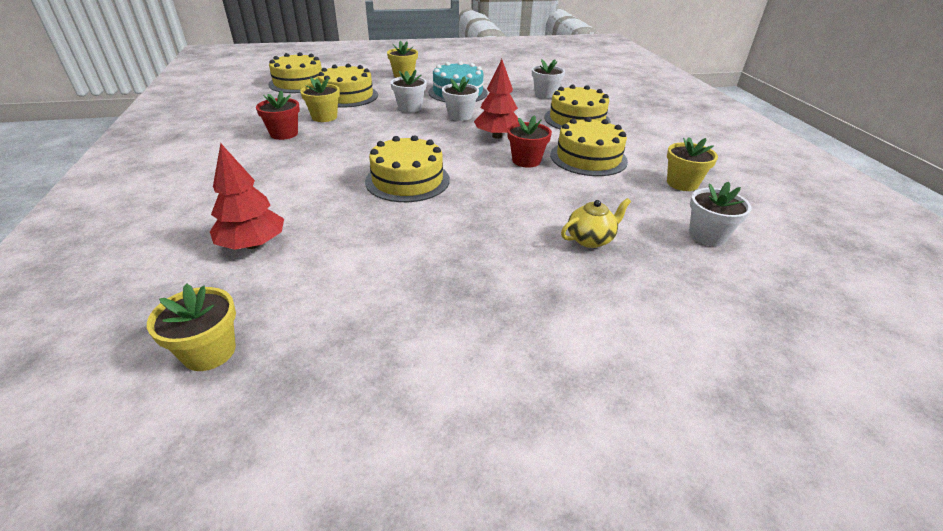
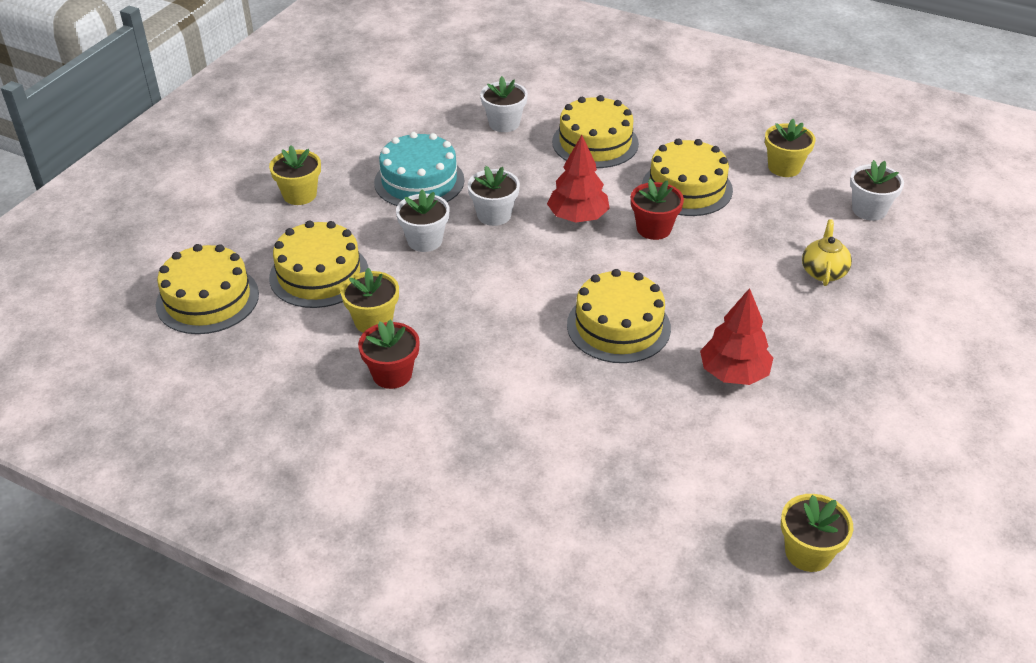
camera: 50 degrees left, 5 degrees up
red tree [210,143,284,250] -> red tree moved to [700,288,773,385]

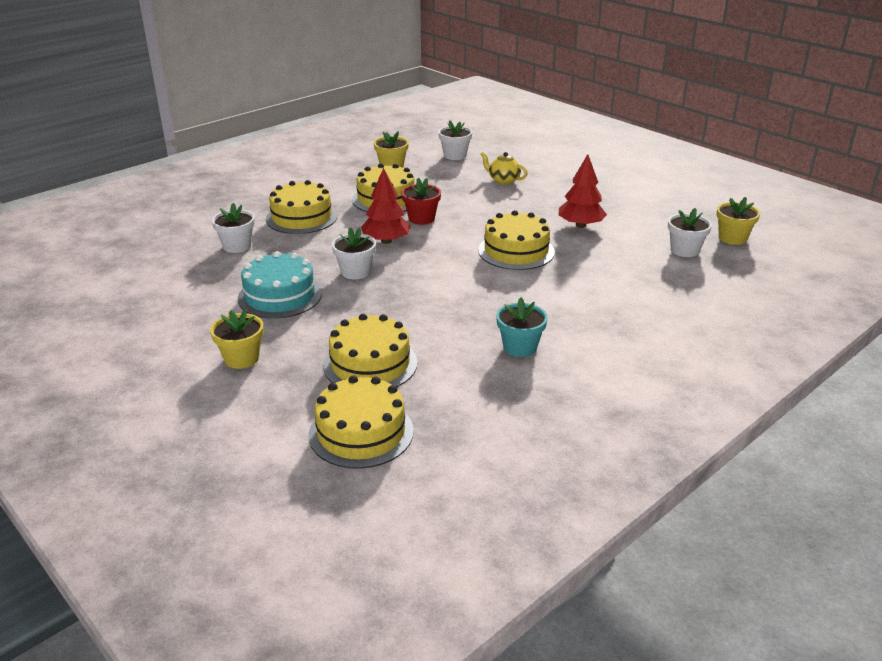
camera: 70 degrees left, 10 degrees down
yellow flower pot [341,268,399,333] -> none
red flower pot [358,319,420,389] -> turquoise flower pot [496,297,548,357]
white flower pot [396,189,450,252] -> white flower pot moved to [668,208,712,257]

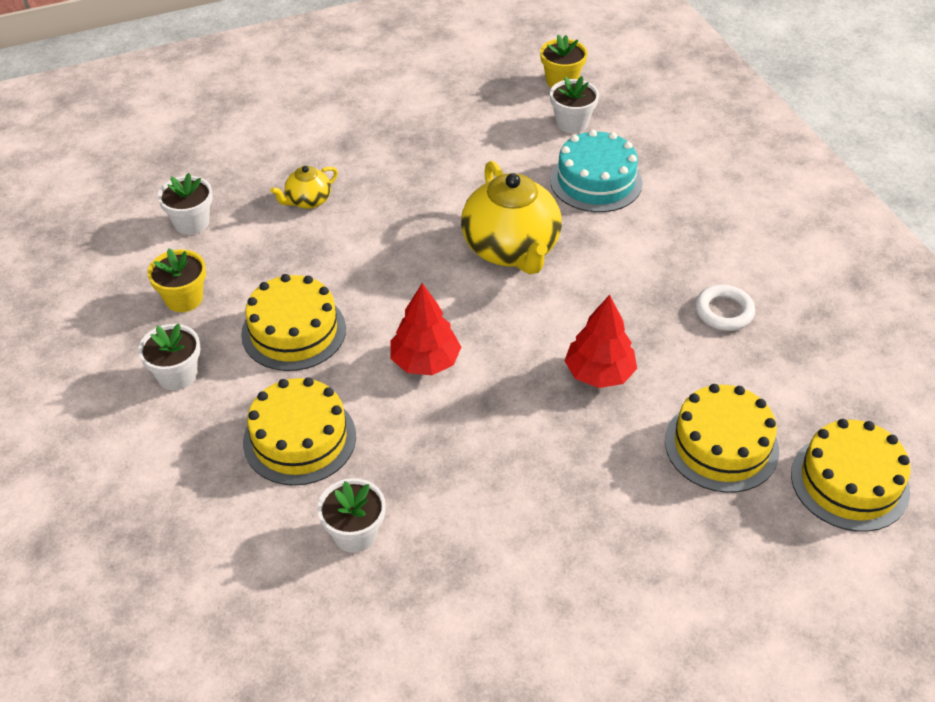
camera: 70 degrees left, 15 degrees up
yellow flower pot [210,309,264,369] -> none
turquoise cake [238,251,322,319] -> turquoise cake moved to [550,130,643,212]
white flower pot [332,227,376,279] -> white flower pot moved to [138,323,201,390]
red flower pot [401,178,441,225] -> none
yellow cake [478,210,555,270] -> yellow teapot [461,161,562,274]
turquoise flower pot [496,297,548,357] -> white ring [695,285,755,331]
red tree [559,154,607,228] -> red tree moved to [565,295,637,388]

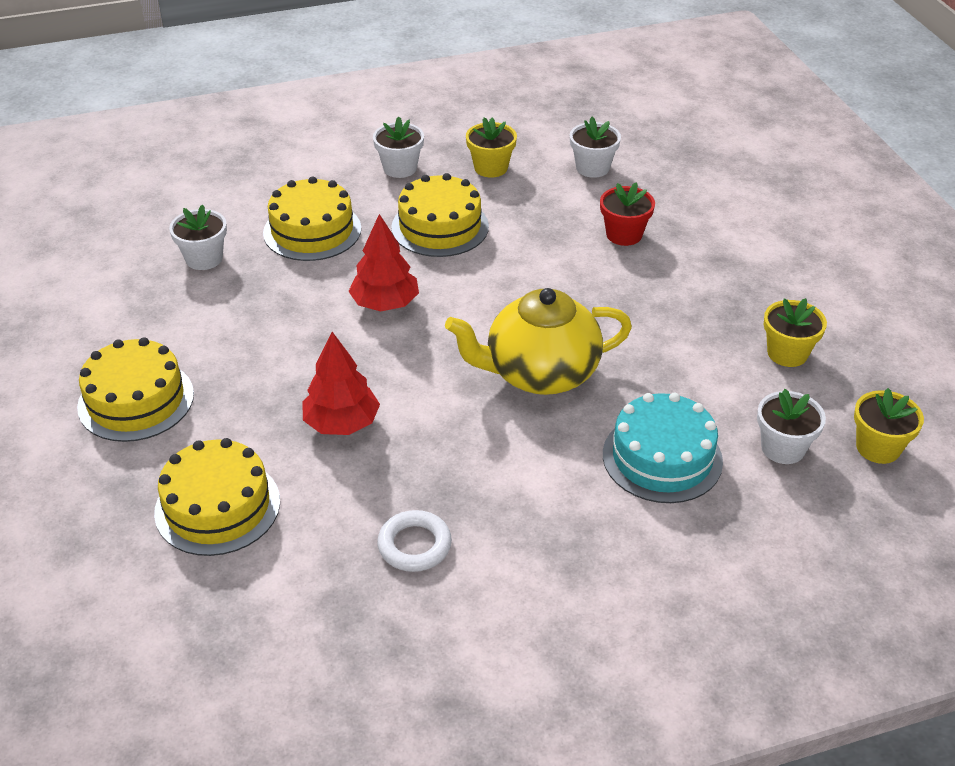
camera: 95 degrees right, 5 degrees down
yellow teapot [270,166,338,209] -> red flower pot [600,182,655,246]
yellow cake [791,419,911,532] -> yellow cake moved to [77,337,194,442]
none -> yellow flower pot [764,298,827,367]

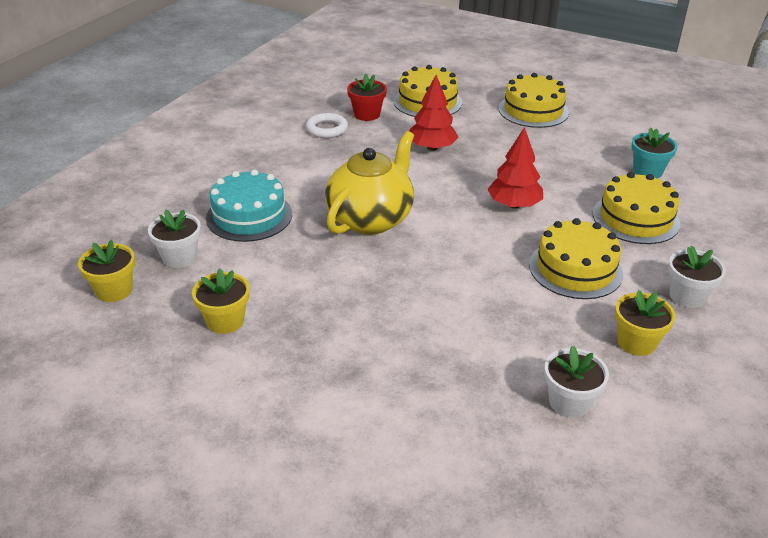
camera: 135 degrees right, 5 degrees down
white flower pot [169,205,227,270] -> turquoise flower pot [631,127,678,178]
red flower pot [600,182,655,246] -> red flower pot moved to [347,73,387,121]

